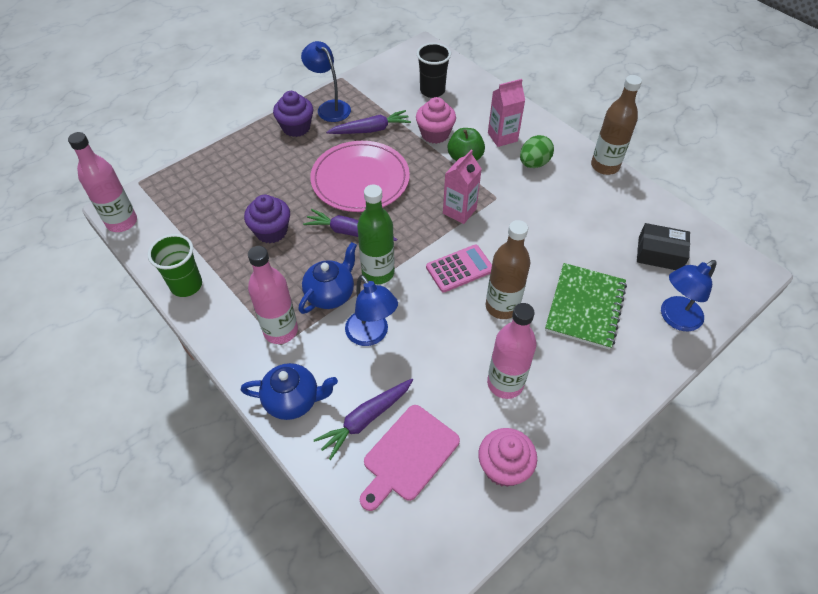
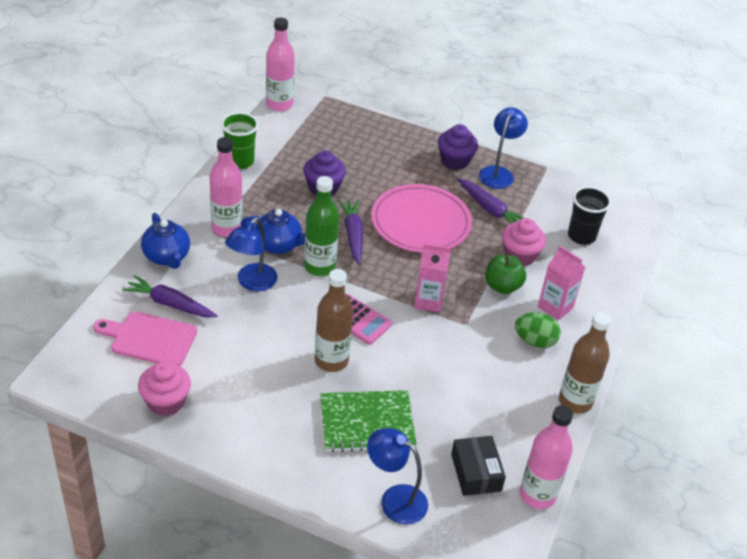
camera: 60 degrees right, 10 degrees down
pink bottle [487,303,537,399] -> pink bottle moved to [520,405,573,509]

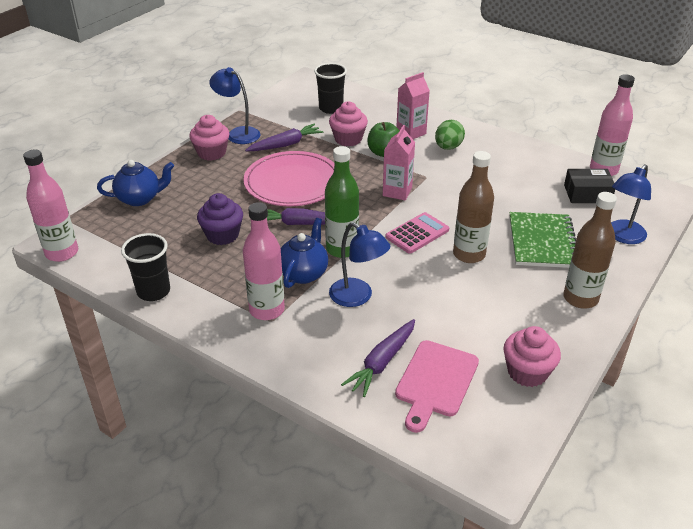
camera: 75 degrees left, 5 degrees down
blue teapot [141,213,190,269] -> blue teapot moved to [97,160,174,206]
green cup [221,112,259,169] -> black cup [121,233,170,301]
purple cupcake [438,124,478,170] -> pink cupcake [189,115,230,161]
brown bottle [559,312,611,414] -> brown bottle moved to [563,192,617,309]

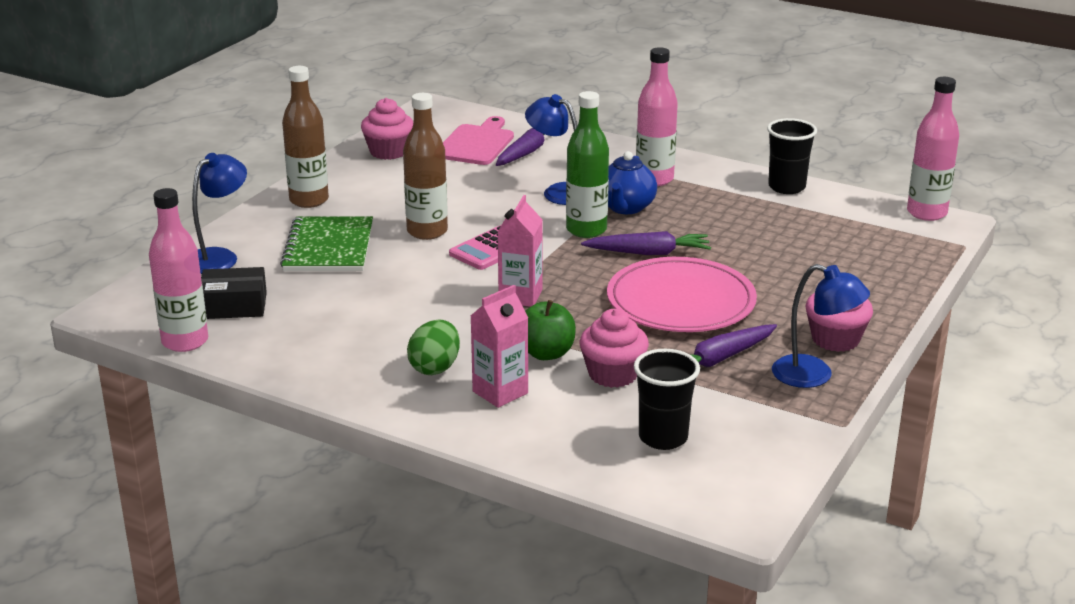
camera: 175 degrees right, 10 degrees down
blue teapot [97,160,174,206] -> none
purple cupcake [197,193,243,245] -> none

